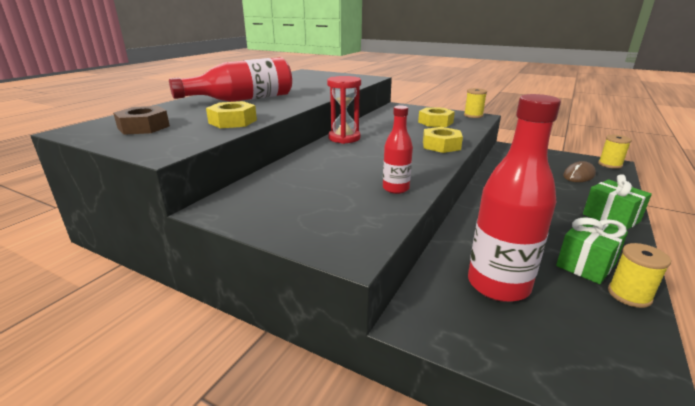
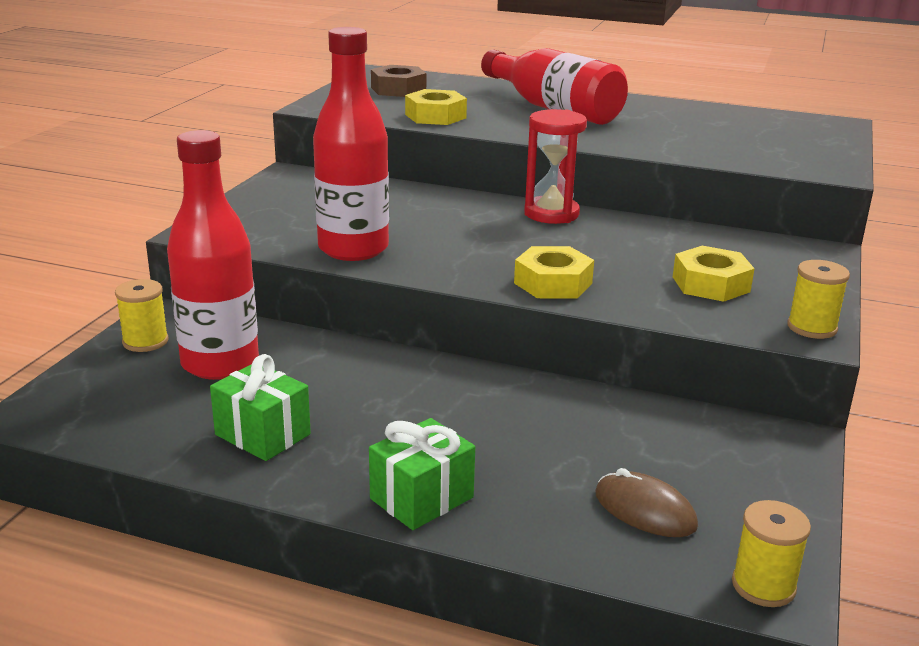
camera: 80 degrees right, 0 degrees up
red bottle [383,106,413,194] -> red bottle [313,27,389,261], size x1.90
yellow spool [608,243,671,308] -> yellow spool moved to [115,279,168,352]

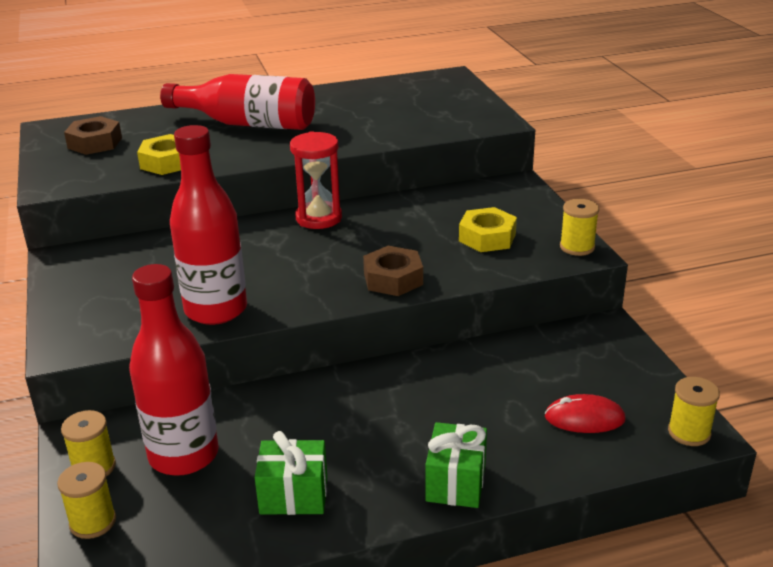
camera: 35 degrees left, 5 degrees up
yellow nut [514,246,594,298] -> brown nut [363,246,423,296]
brown mouse [595,468,698,537] -> red mouse [545,394,626,433]
none -> yellow spool [57,462,116,539]

